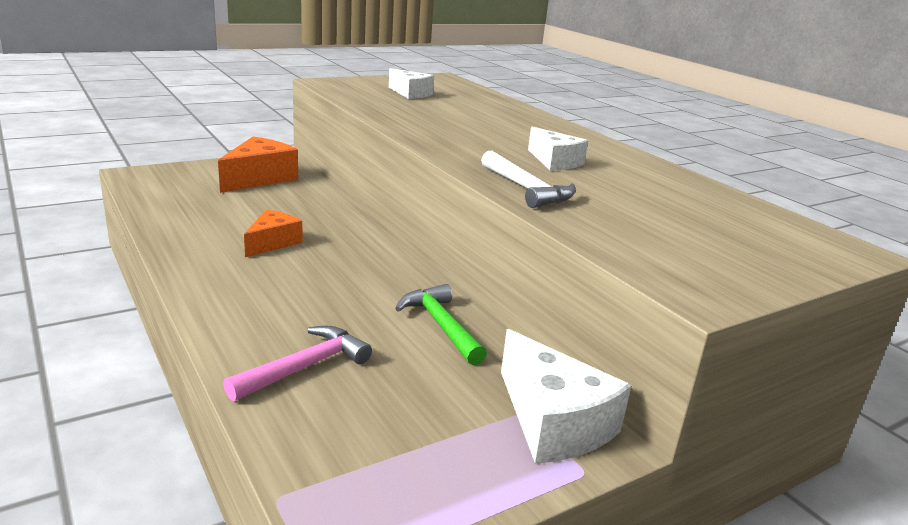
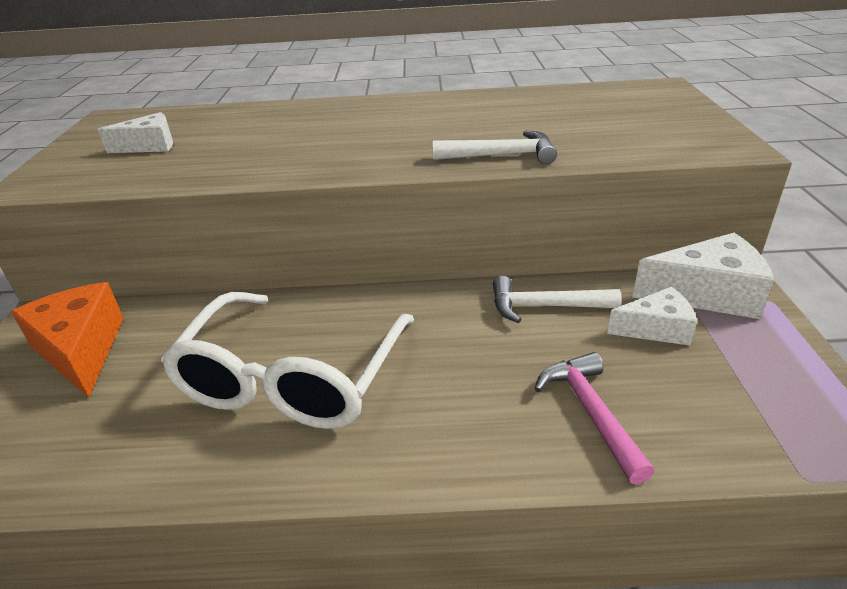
camera: 55 degrees left, 10 degrees up
orange cheese [244,210,303,257] -> white glasses [161,292,414,429]
green hammer [395,284,487,365] -> white hammer [493,276,622,323]
white cheese [528,126,588,170] -> white cheese moved to [607,287,697,346]

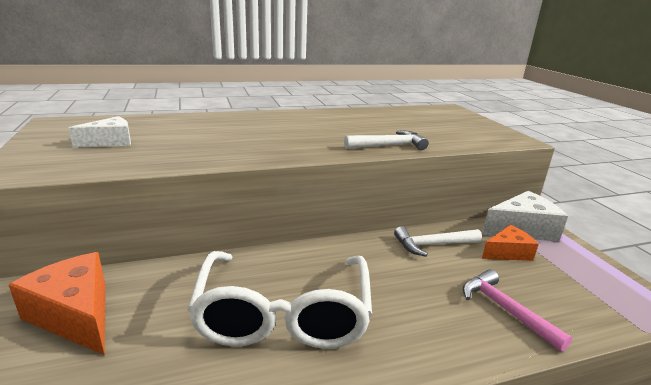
camera: 20 degrees left, 10 degrees down
white cheese [607,287,697,346] -> orange cheese [482,225,539,261]

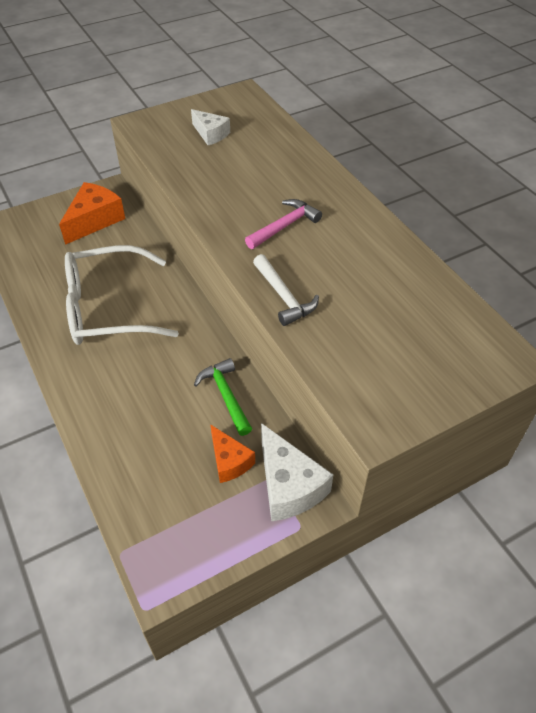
camera: 80 degrees right, 25 degrees up
white hammer [394,226,482,257] -> green hammer [194,358,252,436]
pink hammer [463,269,572,352] -> pink hammer moved to [245,199,322,249]

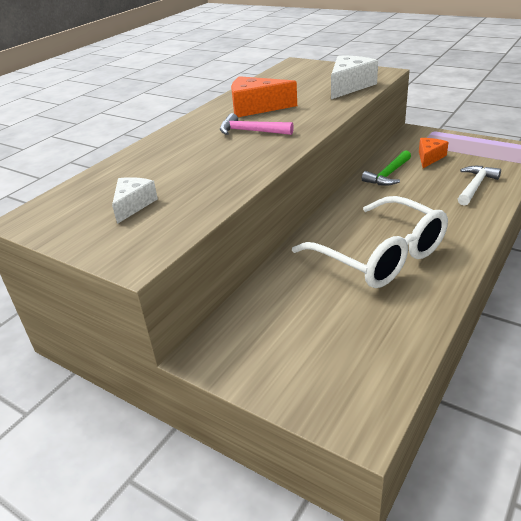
camera: 115 degrees left, 15 degrees down
orange cheese [59,182,125,245] -> orange cheese moved to [231,76,297,117]
white hammer [253,254,319,326] -> white hammer moved to [458,166,501,206]
white cheese [261,423,334,522] -> white cheese moved to [331,55,378,99]

